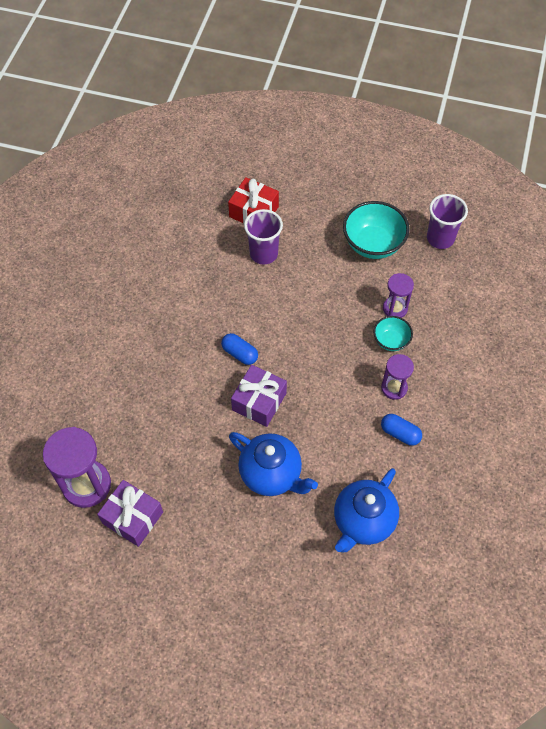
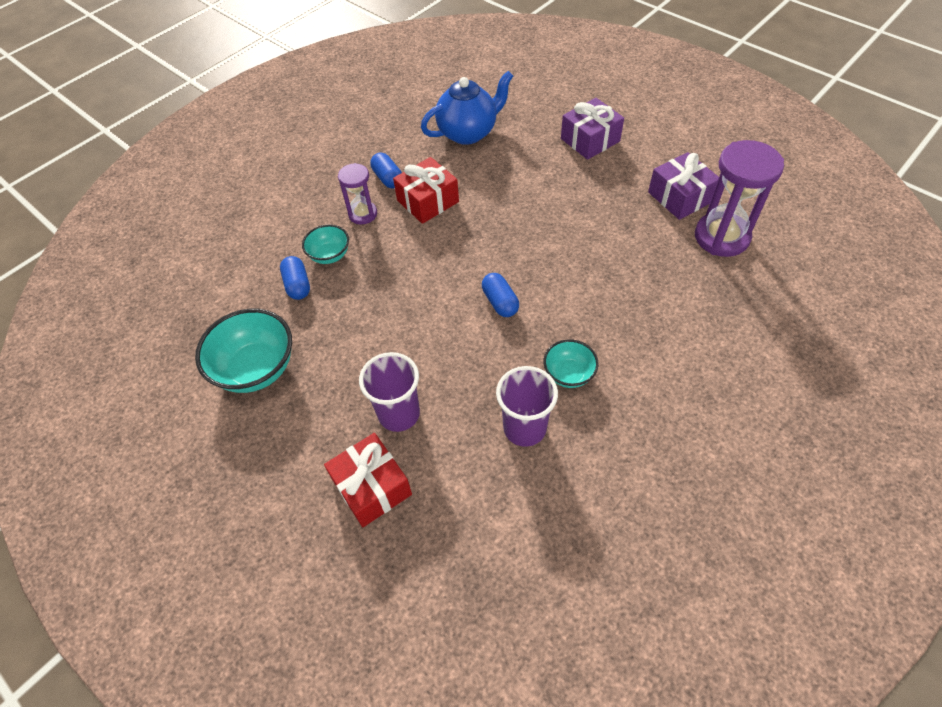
camera: 150 degrees left, 5 degrees down
blue teapot [229,432,318,496] -> none
purple gift [231,365,287,427] -> purple gift moved to [561,98,624,160]
purple hourglass [383,273,414,318] -> blue capsule [280,256,310,300]
purple cup [427,194,468,249] -> purple cup moved to [496,366,558,447]
none -> red gift [393,157,459,224]
none -> turquoise bowl [543,339,599,388]

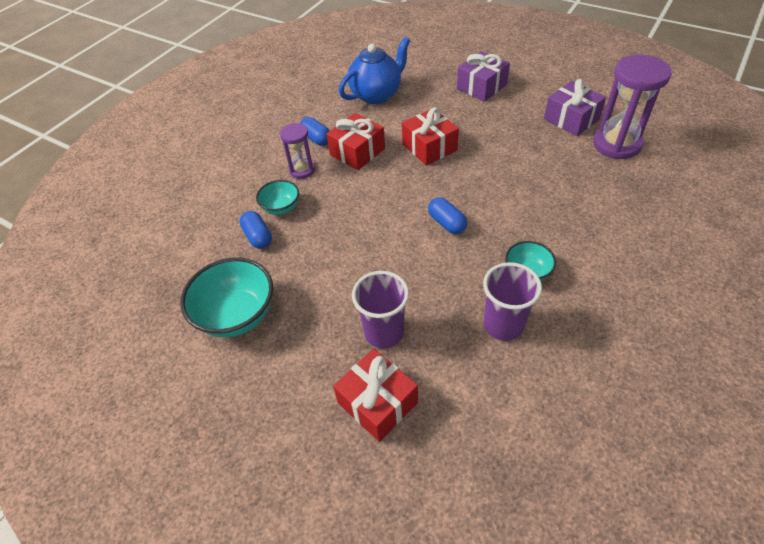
camera: 10 degrees left, 5 degrees down
none -> red gift [402,107,459,166]

